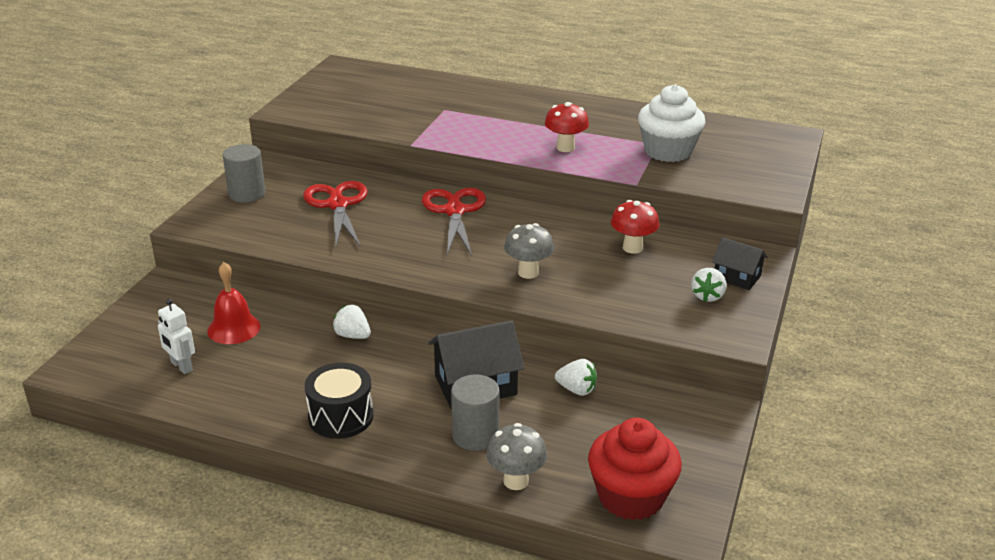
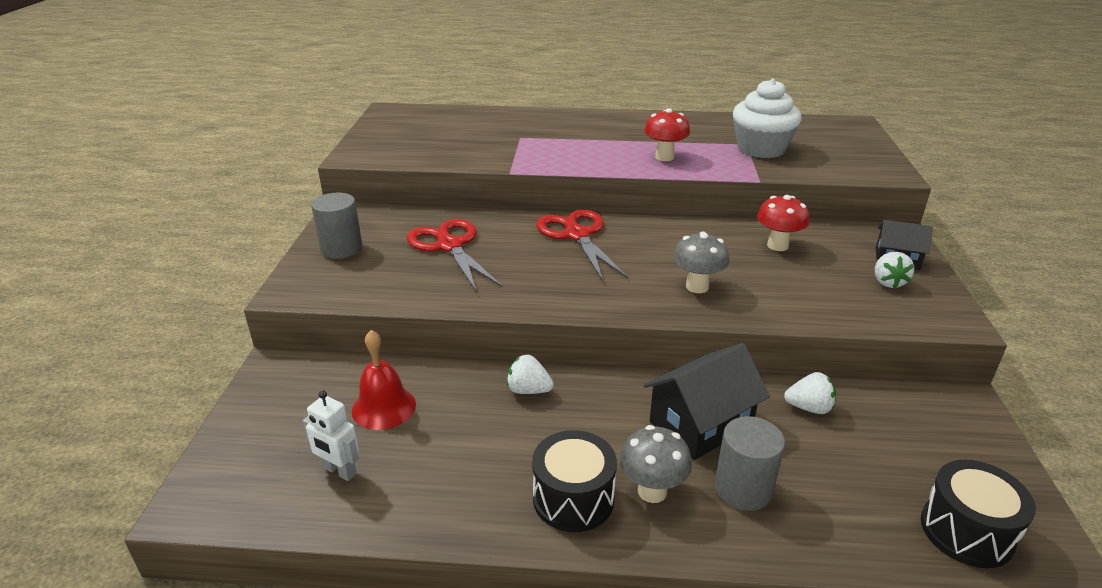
camera: 15 degrees left, 0 degrees up
grey mushroom [486,423,547,490] -> grey mushroom moved to [620,425,692,503]
red cupcake [588,418,682,520] -> black drum [921,460,1036,568]

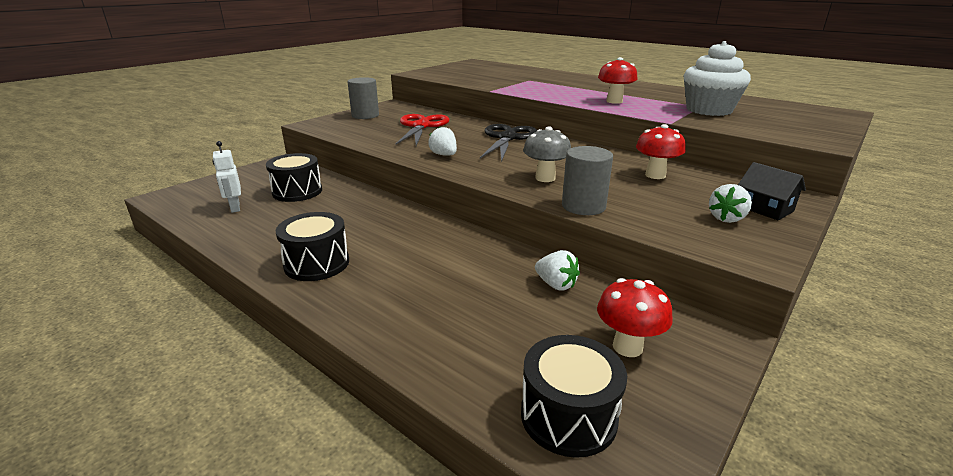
camera: 35 degrees right, 5 degrees down
red bell [352,330,416,430] -> black drum [266,153,322,202]
white strawberry [507,355,554,394] -> white strawberry moved to [428,127,457,156]
red scissors [536,209,628,281] -> black scissors [480,124,537,162]
grey mushroom [620,425,692,503] -> none
black house [644,343,770,460] -> none
grey cylinder [715,416,785,511] -> grey cylinder moved to [562,146,613,215]
none -> red mushroom [597,278,673,357]

